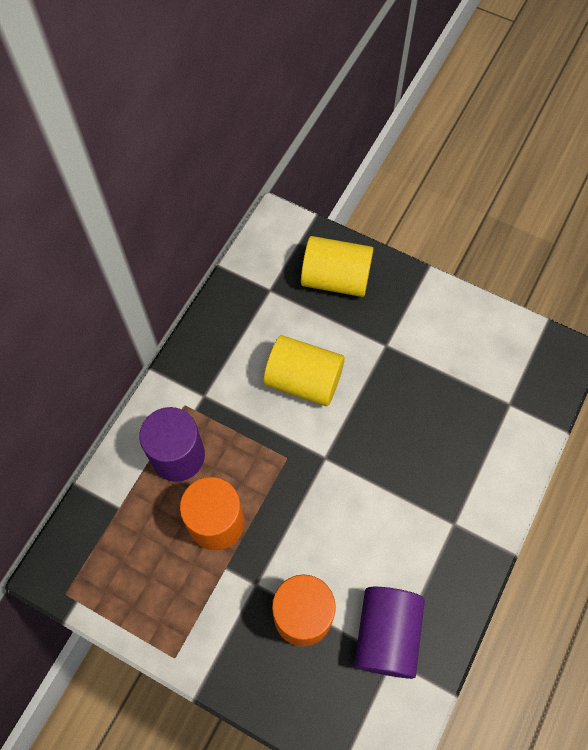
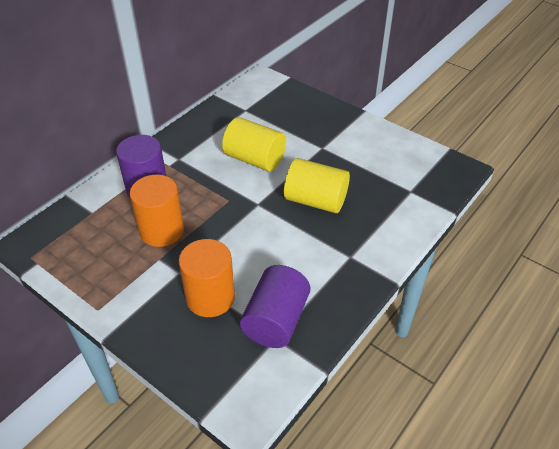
camera: 10 degrees right, 20 degrees down
yellow cylinder [301,236,373,297] -> yellow cylinder moved to [284,158,350,213]

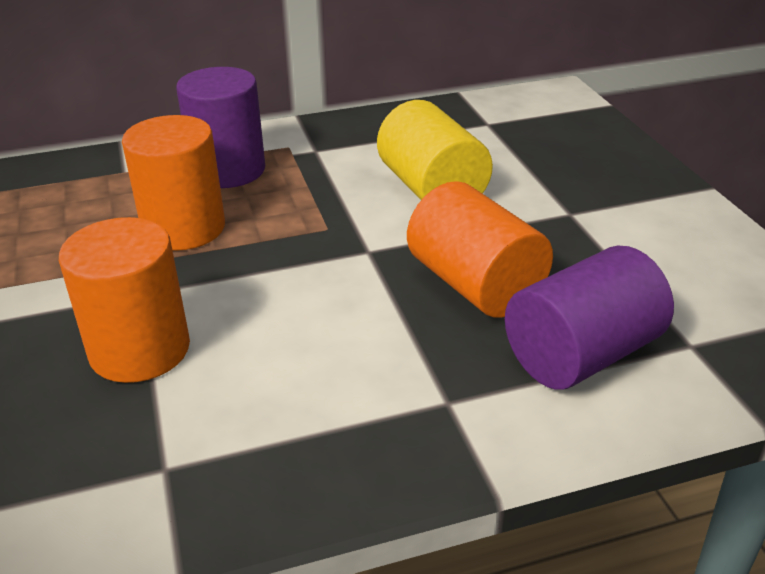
camera: 35 degrees right, 10 degrees down
purple cylinder [240,265,310,348] -> purple cylinder moved to [505,245,674,390]
yellow cylinder [284,158,350,213] -> orange cylinder [407,181,553,318]

